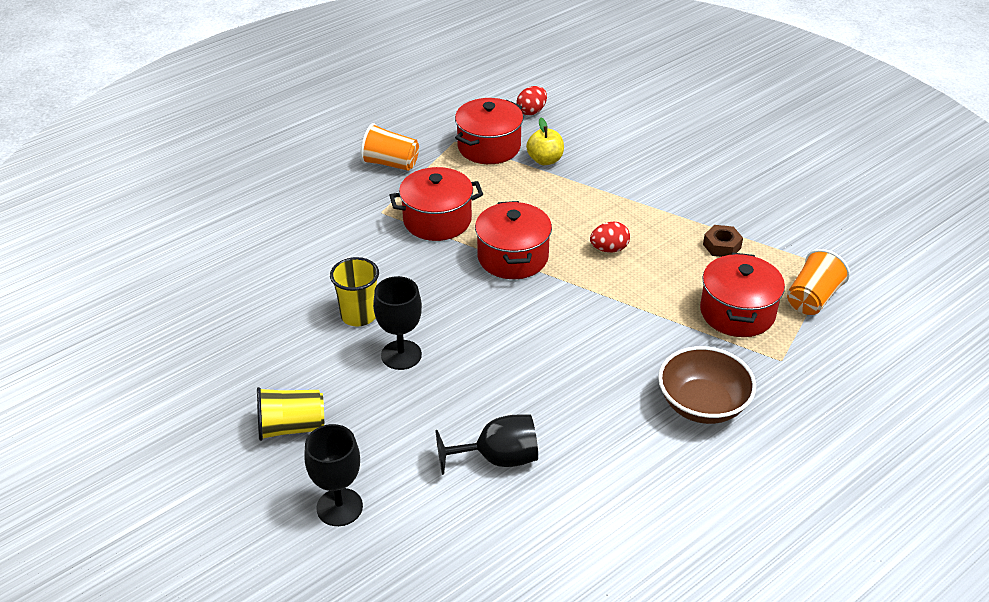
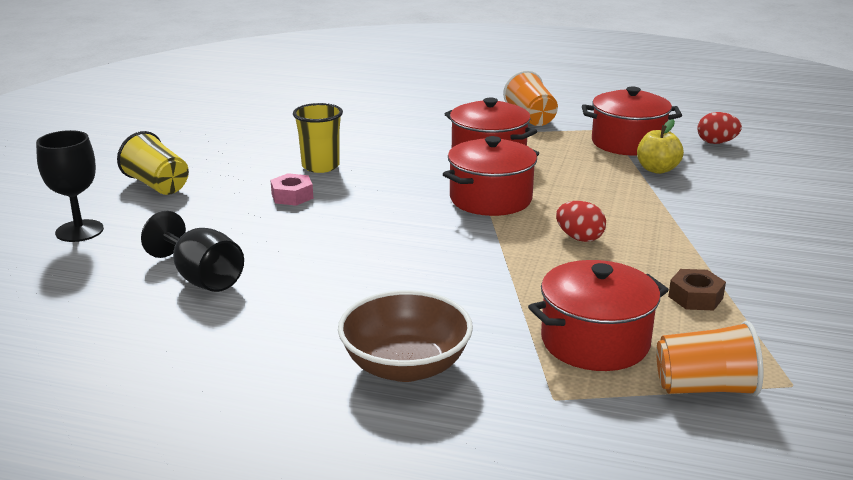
camera: 55 degrees right, 15 degrees down
black goblet [373,276,422,370] -> pink nut [271,173,313,206]

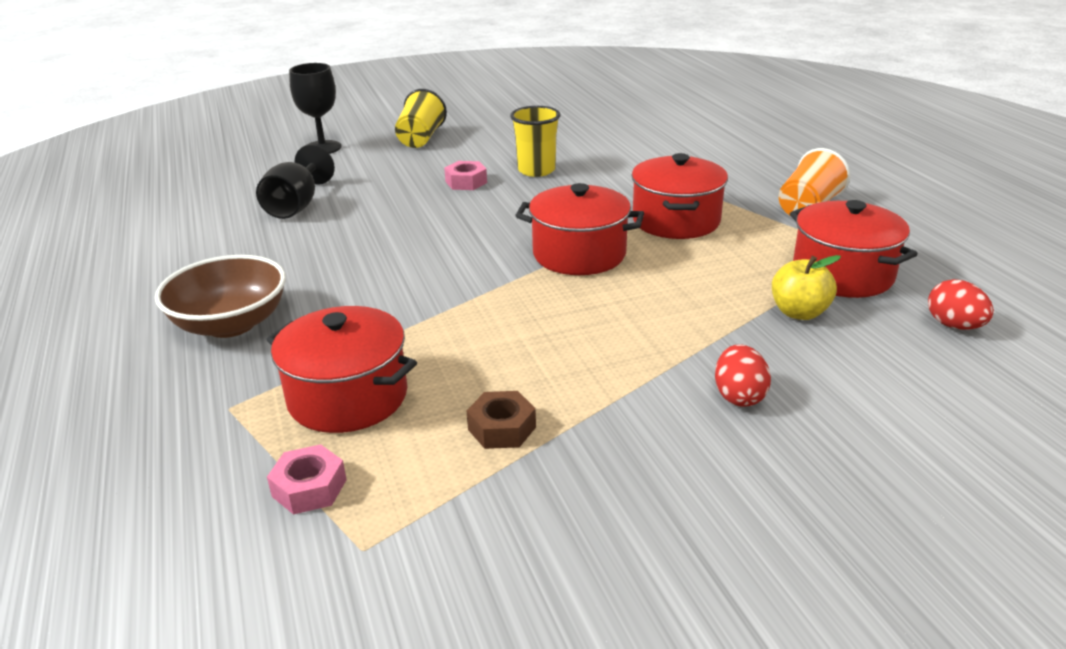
camera: 55 degrees right, 5 degrees up
red egg [556,201,606,242] -> red egg moved to [715,344,771,407]
orange cup [656,321,763,396] -> pink nut [267,444,347,515]

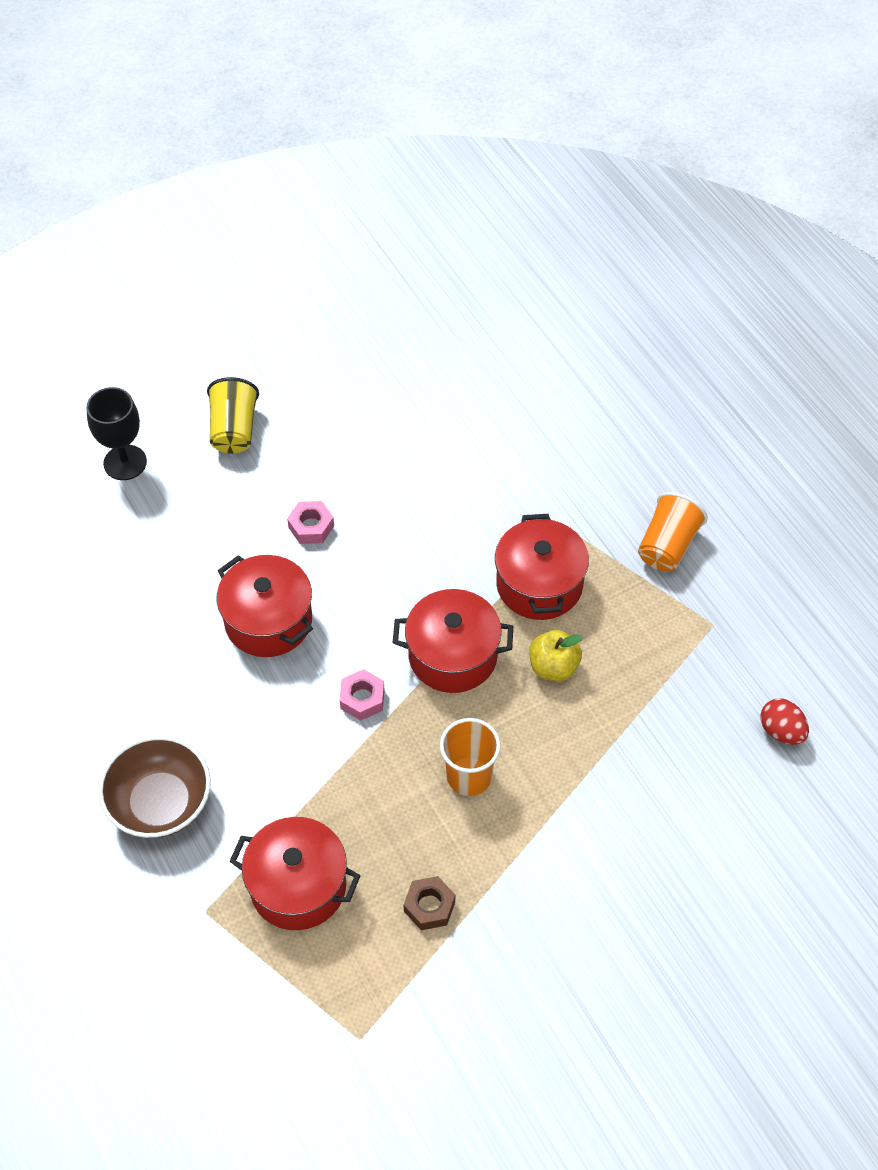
camera: 10 degrees left, 25 degrees up
black goblet [256,145,335,219] -> none
pink nut [267,444,347,515] -> pink nut moved to [340,669,384,721]
yellow cup [510,106,561,177] -> none
red egg [715,344,771,407] -> none
yellow apple [772,255,841,320] -> yellow apple moved to [529,630,583,681]
red pot [790,200,918,298] -> red pot moved to [217,555,313,657]
none -> orange cup [440,718,501,796]

